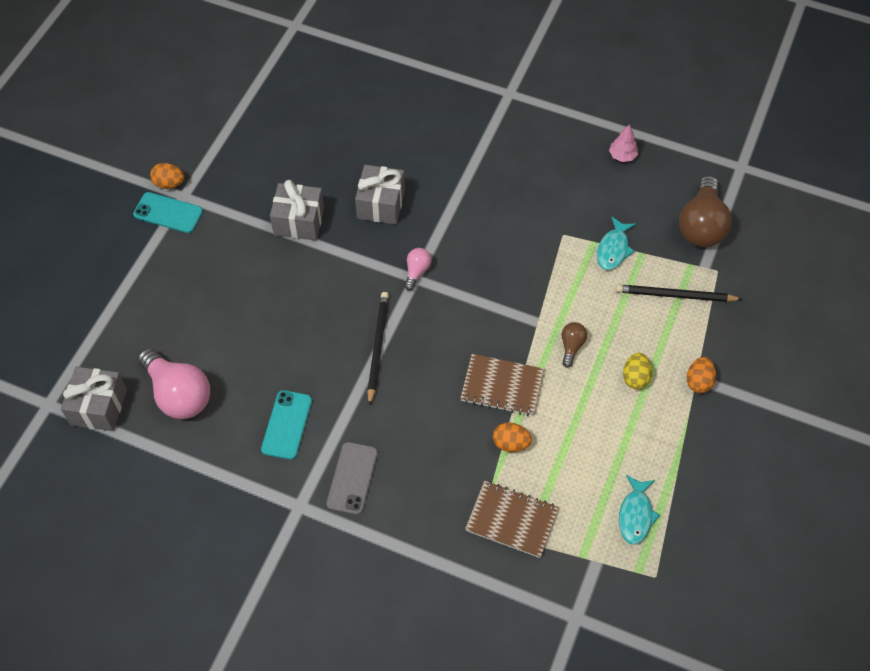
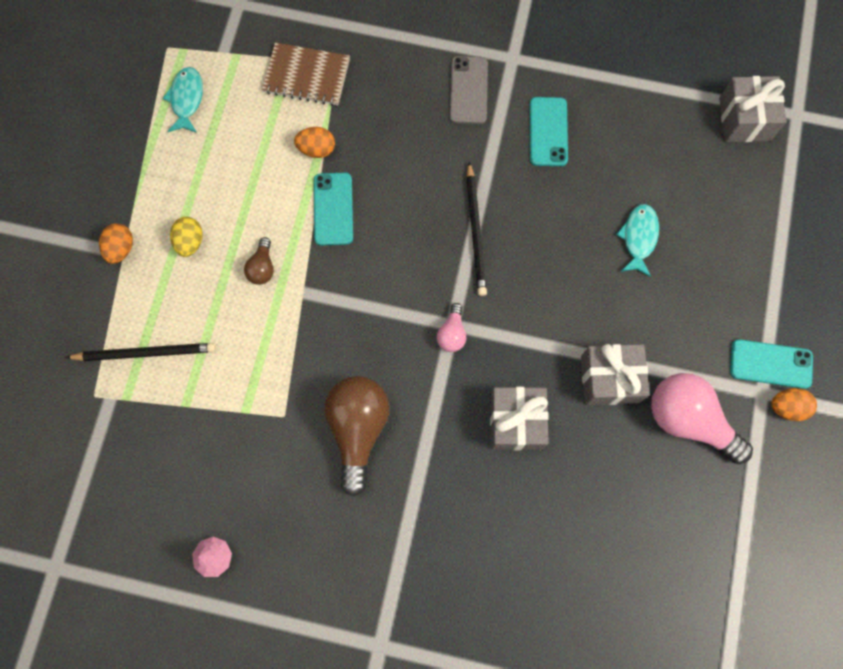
camera: 170 degrees right, 15 degrees up
pink light bulb [137,348,210,419] -> pink light bulb moved to [651,373,753,464]
brown notebook [460,354,544,416] -> turquoise phone [314,173,353,246]
turquoise fish [597,216,636,270] -> turquoise fish moved to [616,204,659,277]
brown light bulb [679,176,732,247] -> brown light bulb moved to [324,376,389,496]

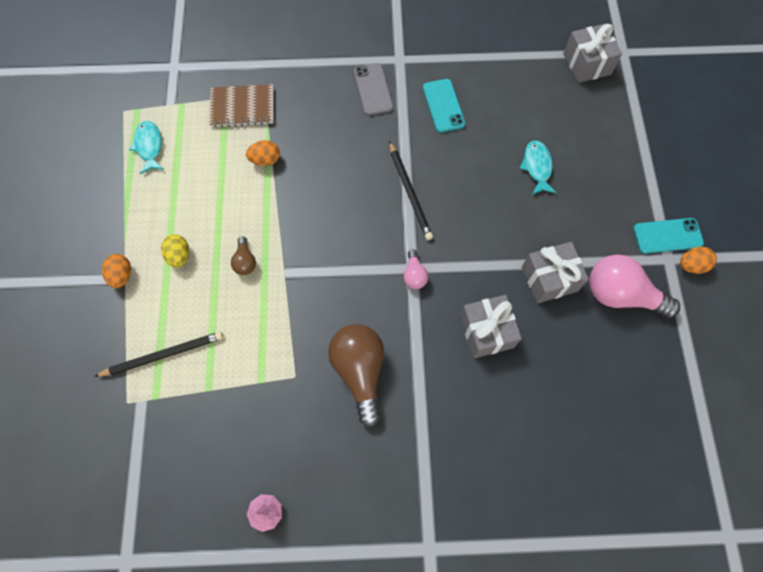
camera: 15 degrees left, 5 degrees down
turquoise phone [314,173,353,246] -> none

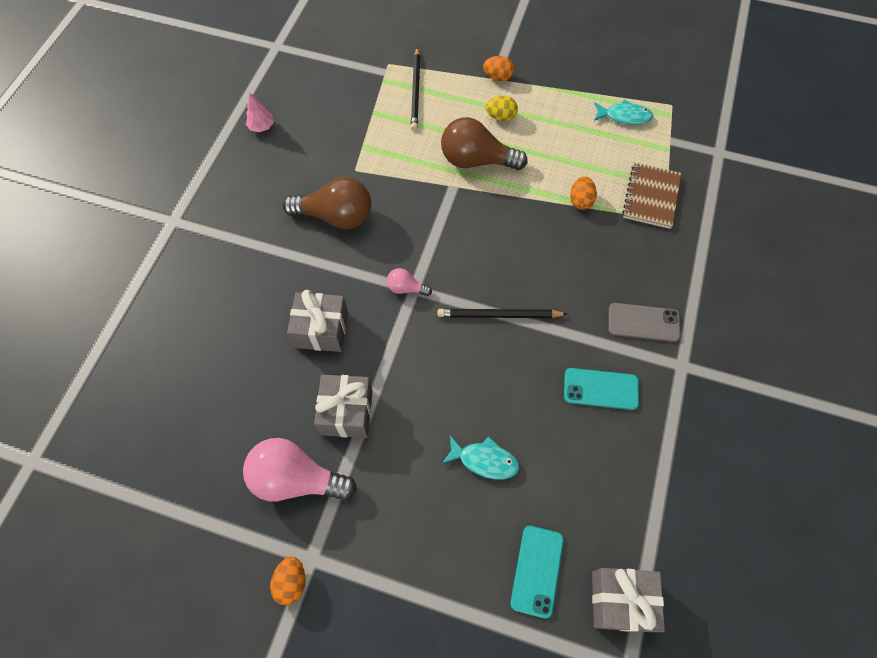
camera: 110 degrees right, 5 degrees down
brown light bulb [231,237,256,275] -> brown light bulb [441,117,527,170], size x2.09
pink light bulb [589,255,680,318] -> pink light bulb turned 120 degrees counterclockwise [243,438,357,502]
turquoise phone [633,218,704,254] -> turquoise phone moved to [510,526,564,619]

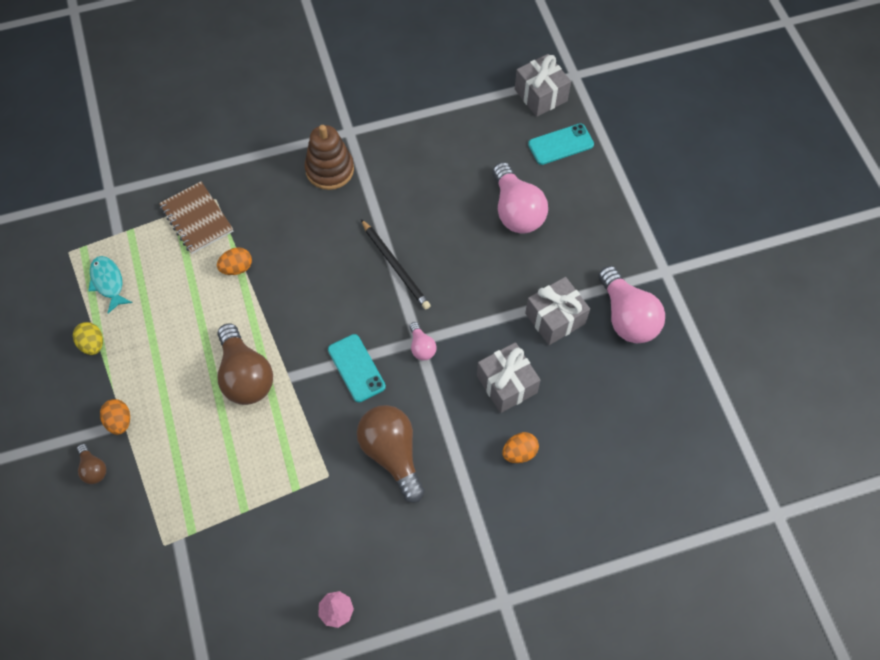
camera: 125 degrees left, 0 degrees up
orange egg [270,556,305,605] -> orange egg moved to [502,432,539,463]
black pencil [411,47,420,131] -> none
turquoise fish [442,436,519,480] -> pink light bulb [493,162,548,234]
yellow egg [486,96,518,121] -> yellow egg moved to [73,322,103,355]
turquoise phone [564,368,639,410] -> turquoise phone moved to [328,334,386,402]
grey phone [608,303,680,342] -> brown stacking toy [304,125,354,190]
brown notebook [622,163,681,229] -> brown notebook turned 75 degrees clockwise [159,181,233,254]
none -> brown light bulb [77,444,106,484]

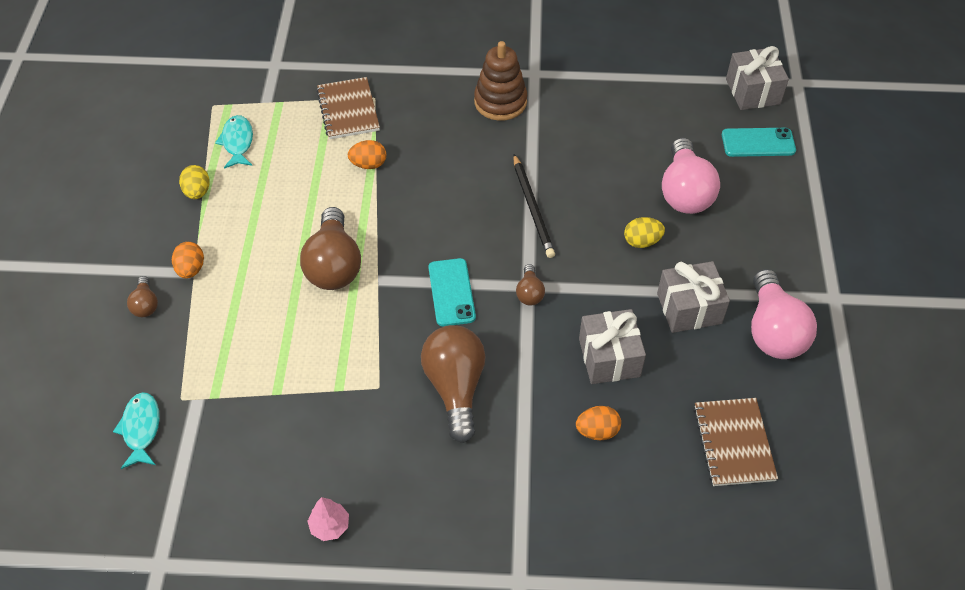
camera: 20 degrees right, 10 degrees down
pink light bulb [410,322,436,360] -> brown light bulb [516,264,545,306]
none -> turquoise fish [113,392,160,469]
none -> yellow egg [624,217,665,248]
none -> brown notebook [693,398,778,486]

